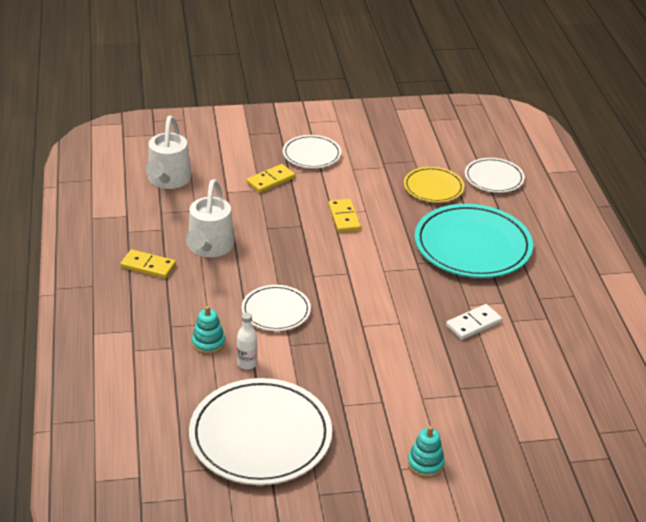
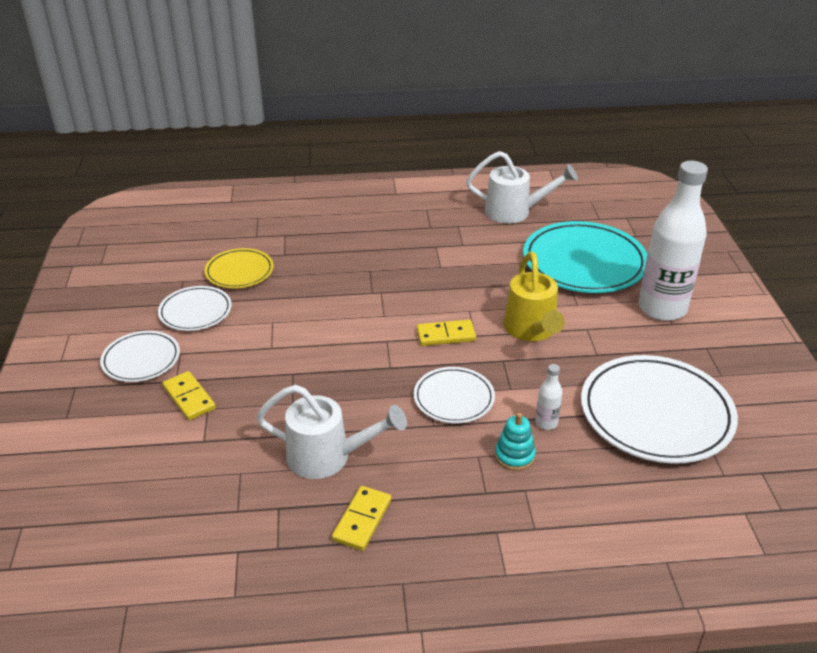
camera: 85 degrees left, 0 degrees up
white watering can [145,116,191,189] -> white watering can moved to [466,151,578,223]
yellow domino [328,199,361,232] -> yellow domino moved to [417,320,476,346]
turquoise stacking toy [408,426,445,478] -> white bottle [638,161,708,321]
turquoise plate [415,204,533,278] -> turquoise plate moved to [523,221,647,293]
white domino [446,304,502,340] -> none
white plate [465,158,525,193] -> white plate moved to [158,286,232,331]
none -> yellow watering can [504,252,565,341]

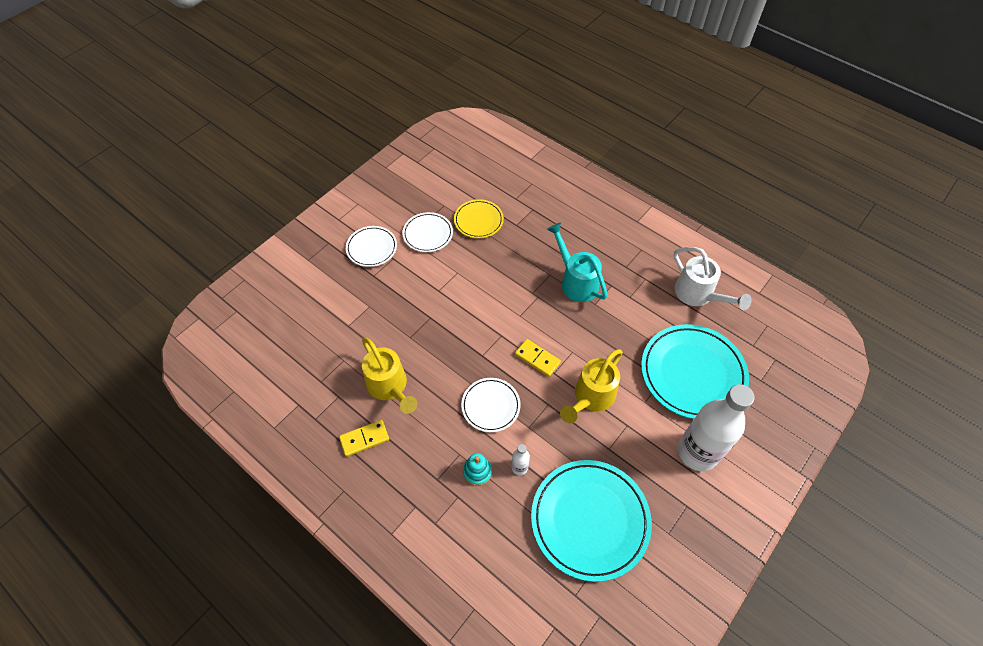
camera: 45 degrees right, 20 degrees up
yellow domino [162,371,216,420] -> none
white watering can [256,385,407,479] -> yellow watering can [362,337,417,414]
white plate [581,355,738,464] -> turquoise plate [531,460,652,582]
none -> turquoise watering can [547,223,608,302]

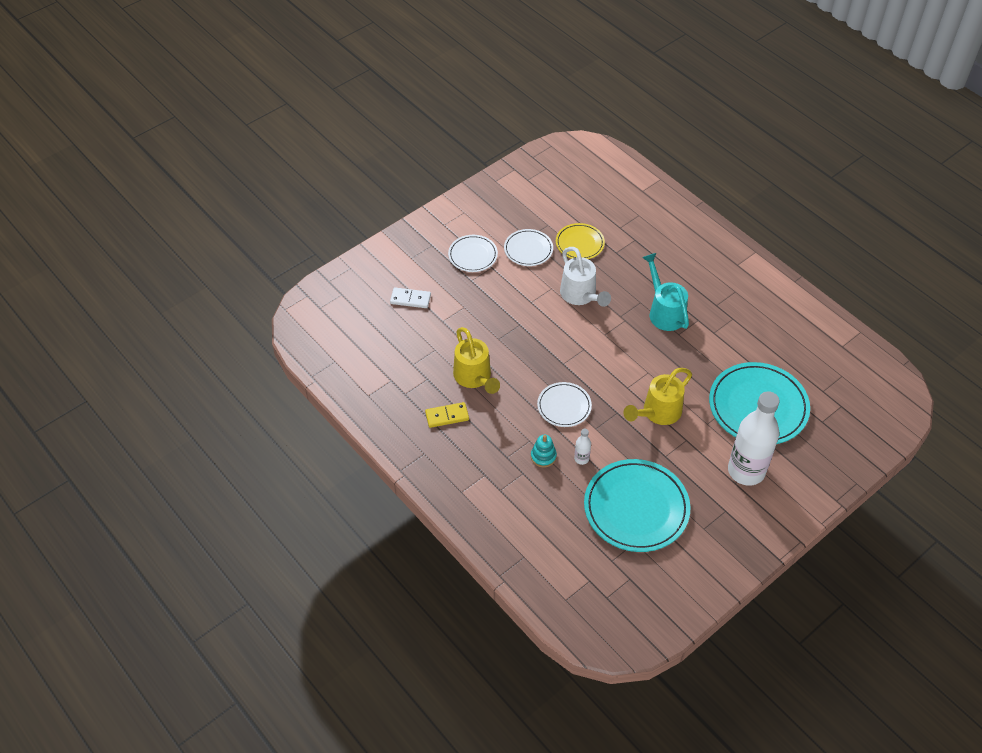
camera: 10 degrees right, 5 degrees down
yellow domino [515,339,561,377] -> none
white watering can [674,247,752,310] -> white watering can moved to [560,247,611,307]
none -> white domino [390,287,431,308]

